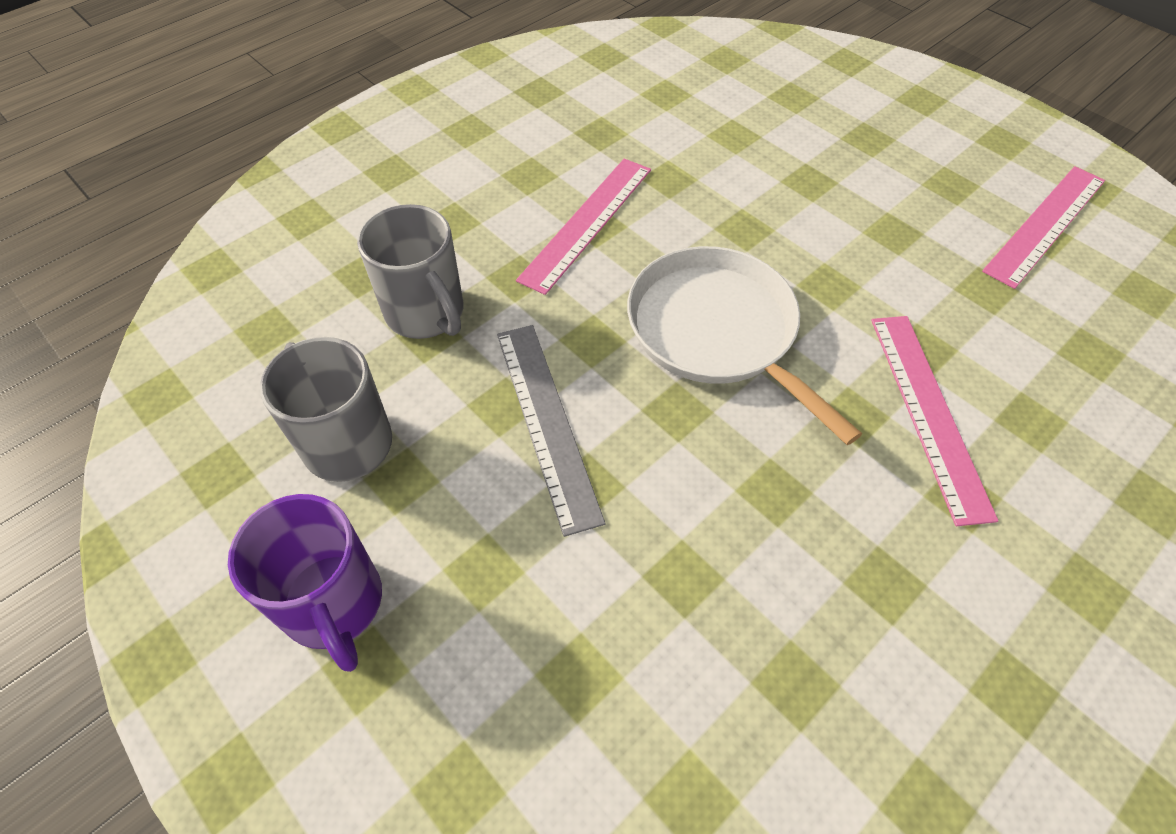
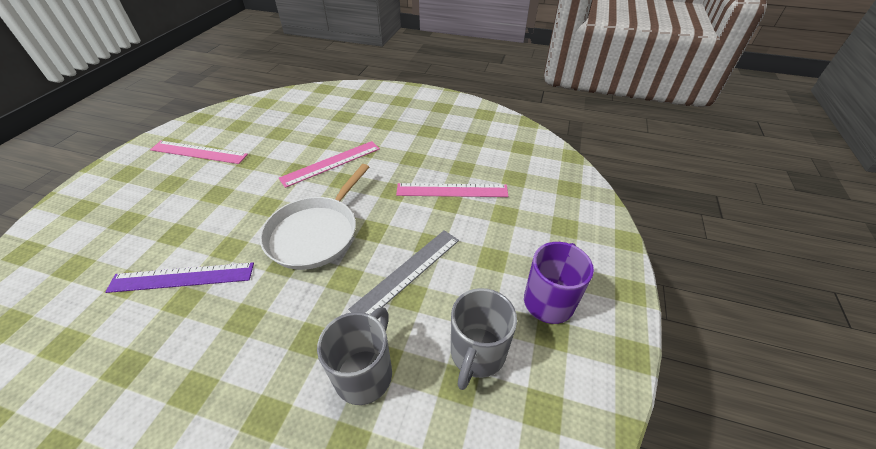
camera: 120 degrees left, 10 degrees down
pink ruler [516,159,651,295] -> pink ruler moved to [396,183,508,197]
none -> purple ruler [106,262,254,293]

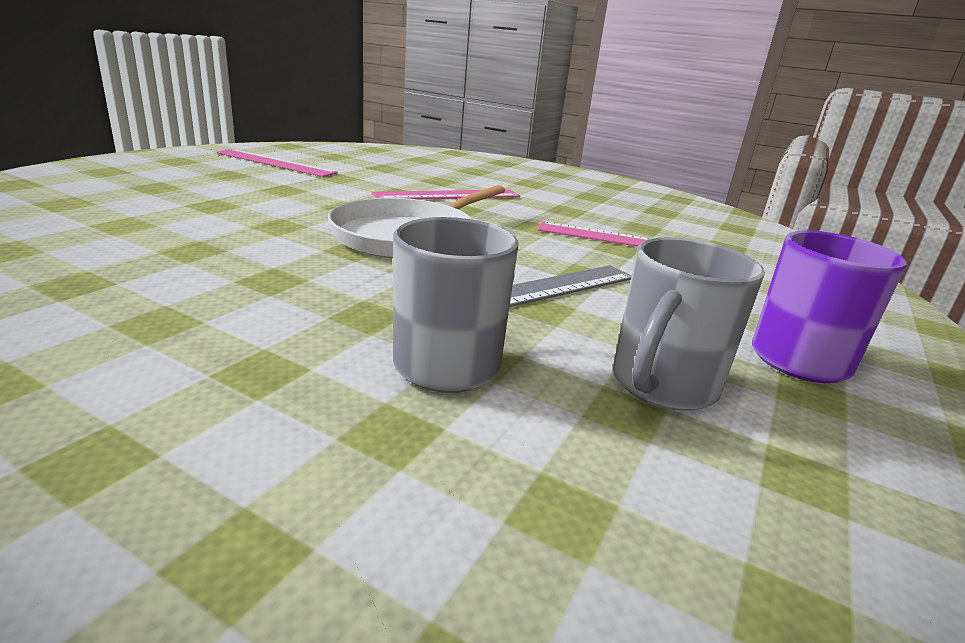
camera: 10 degrees right, 20 degrees down
purple ruler [106,262,254,293] -> none

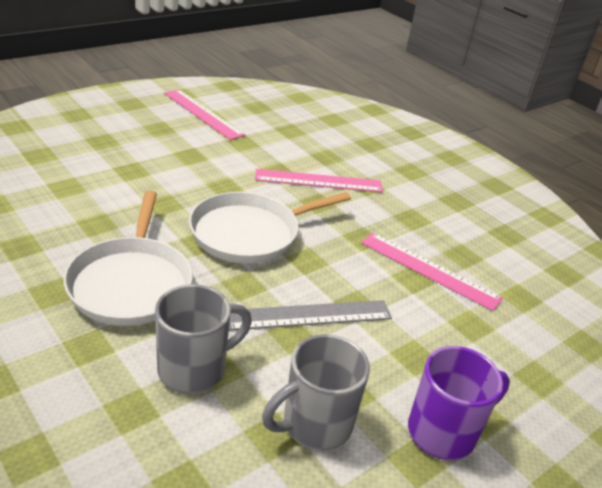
camera: 20 degrees right, 10 degrees up
none -> white pan [63,191,193,326]

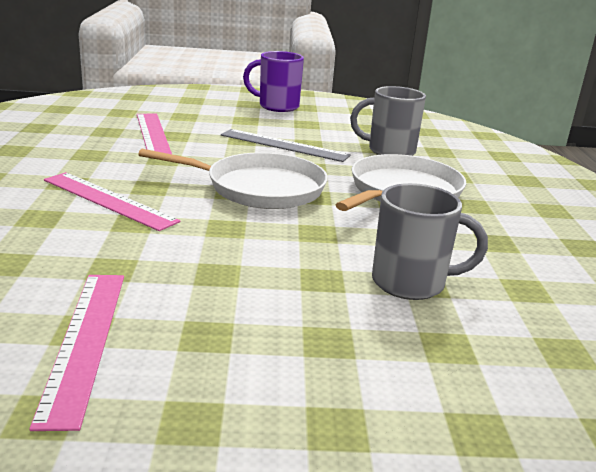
camera: 140 degrees left, 10 degrees down
grey mug [262,334,370,450] -> grey mug moved to [372,183,488,300]

